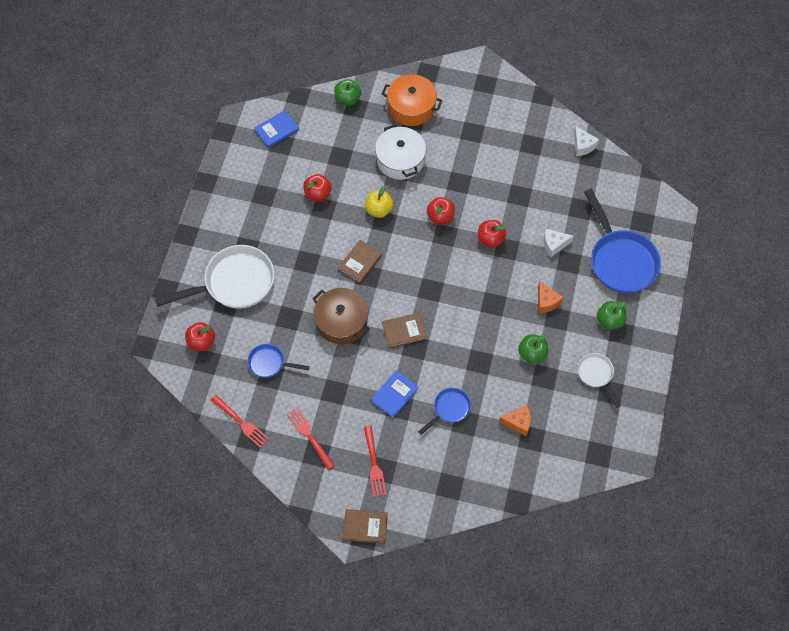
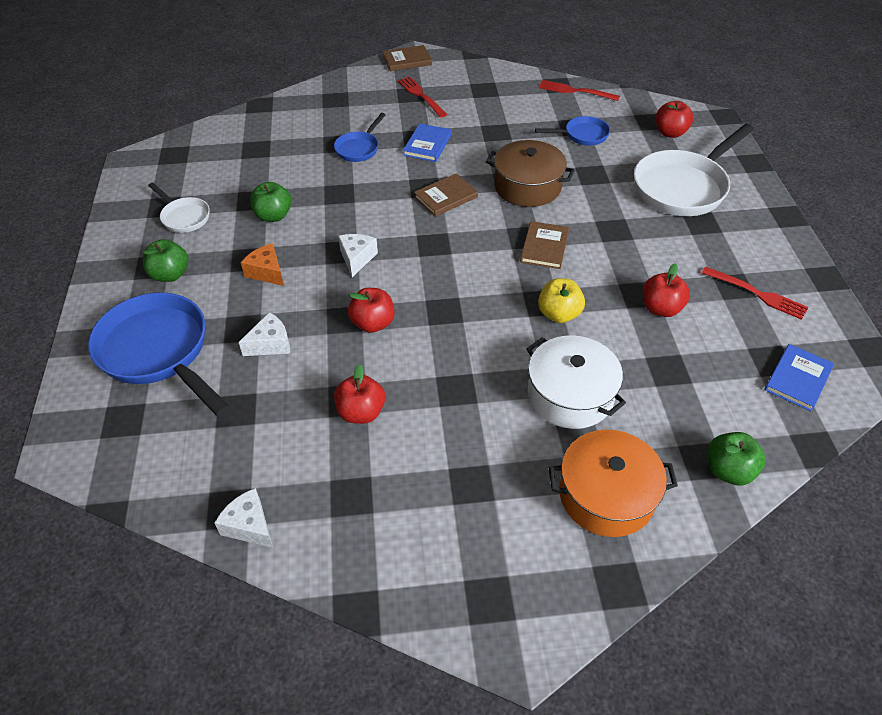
camera: 160 degrees right, 15 degrees down
red fork [287,407,335,470] -> red fork moved to [702,266,808,320]
red apple [427,197,455,225] -> red apple moved to [334,364,385,424]
orange cheese [499,405,531,436] -> none
none -> white cheese [338,234,378,277]

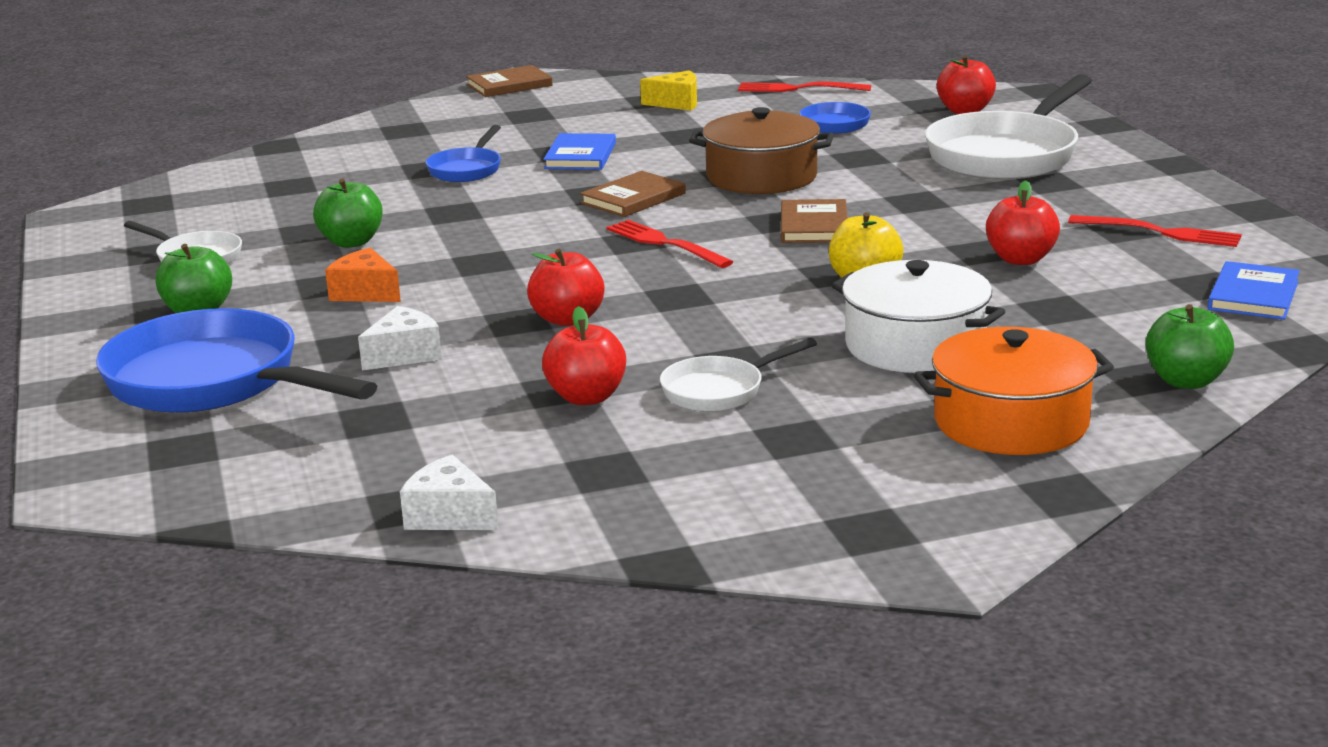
camera: 10 degrees left, 25 degrees down
white cheese [338,234,378,277] -> none
red fork [398,76,447,118] -> red fork moved to [606,220,733,268]
none -> yellow cheese [640,70,697,111]
none -> white pan [660,338,817,412]

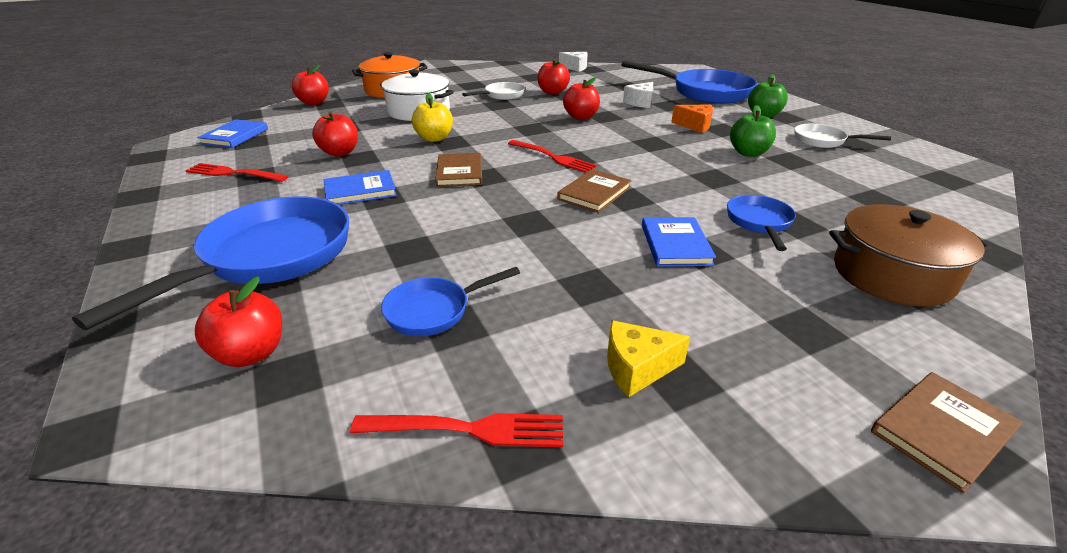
camera: 170 degrees right, 10 degrees up
brown pot [689,107,834,194] -> brown pot moved to [829,204,992,307]
white pan [925,74,1092,179] -> blue pan [72,196,349,330]
green apple [1146,304,1234,389] -> red apple [292,65,329,105]
none -> blue book [324,170,397,205]

